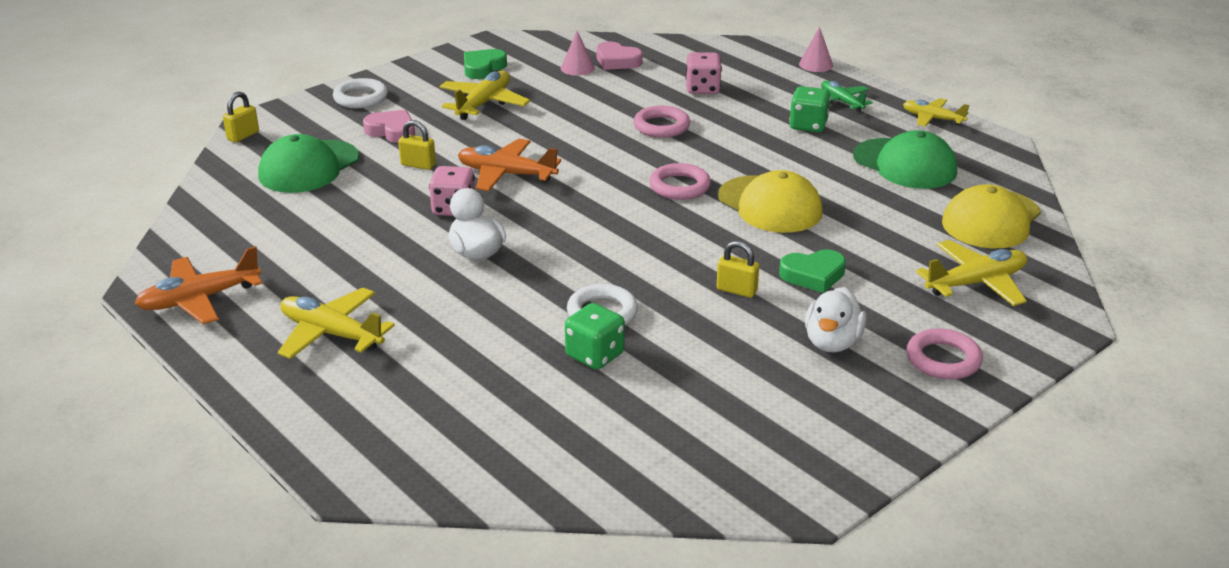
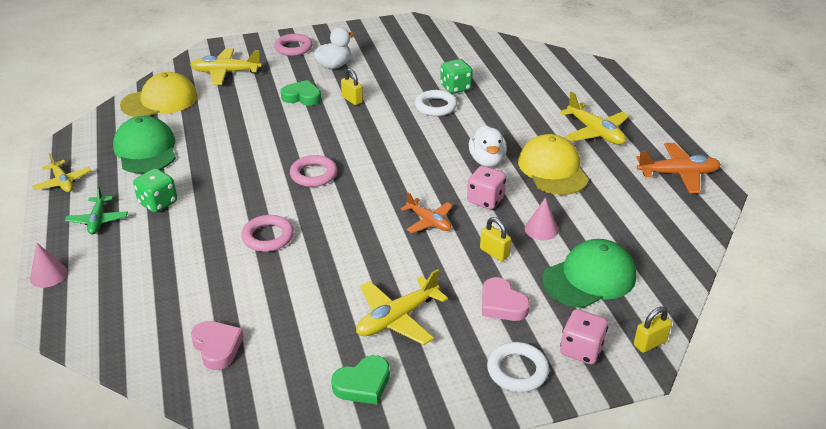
camera: 155 degrees left, 5 degrees up
orange plane [458,139,561,191] -> orange plane [401,192,453,233], size x0.66
pink cone [561,31,595,76] -> pink cone moved to [525,198,558,240]
pink dice [685,52,722,94] -> pink dice moved to [560,309,608,364]
yellow cap [718,170,823,233] -> yellow cap moved to [518,134,589,195]

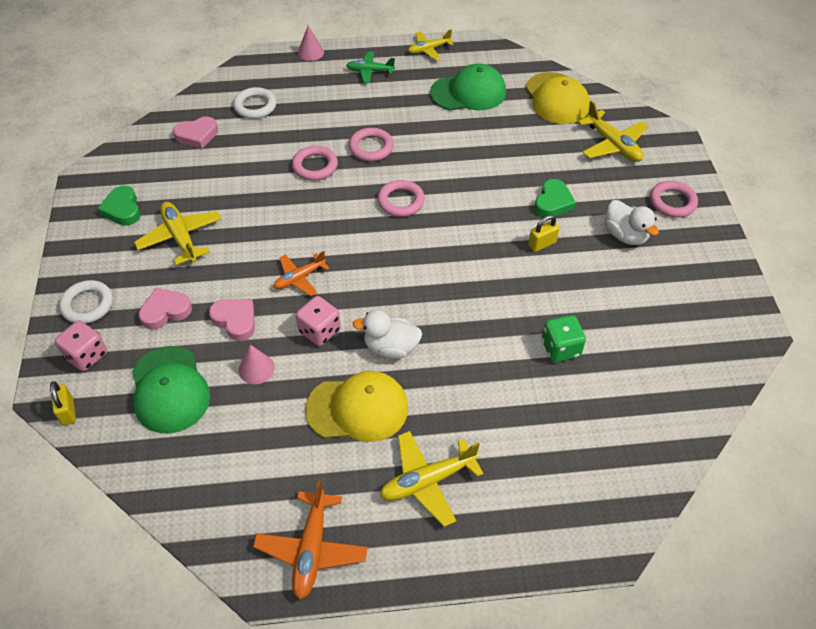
camera: 100 degrees right, 15 degrees up
green dice [133,168,177,213] -> none
yellow plane [190,49,262,85] -> yellow plane turned 135 degrees clockwise [578,100,649,162]
white ring [415,90,457,116] -> white ring moved to [233,87,276,119]
yellow padlock [480,217,511,261] -> pink heart [209,299,255,341]
none -> pink ring [349,128,394,161]

